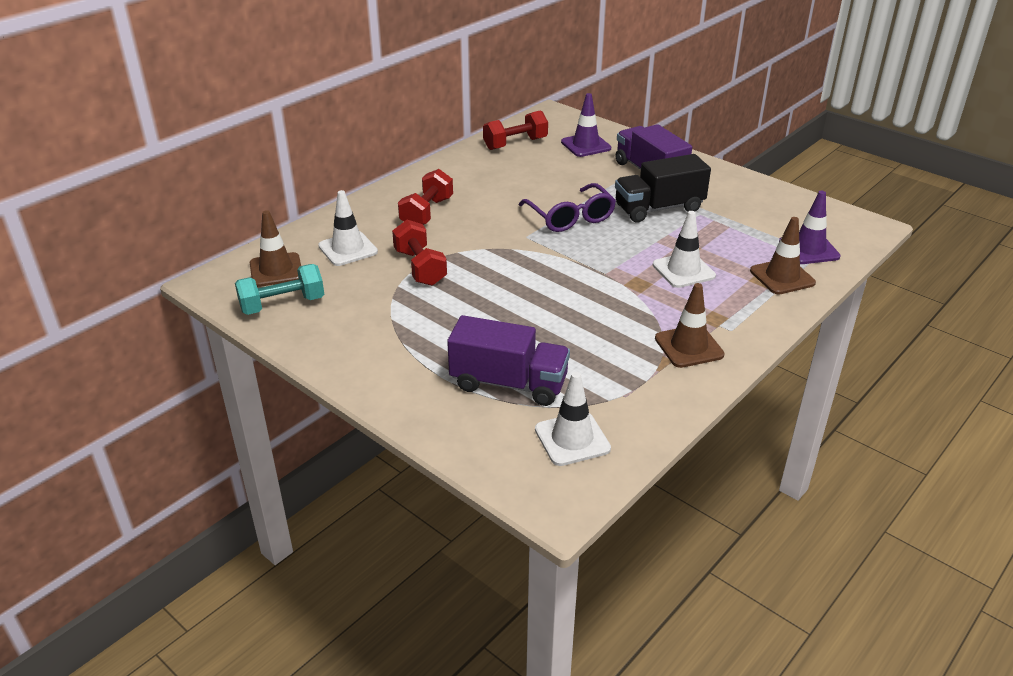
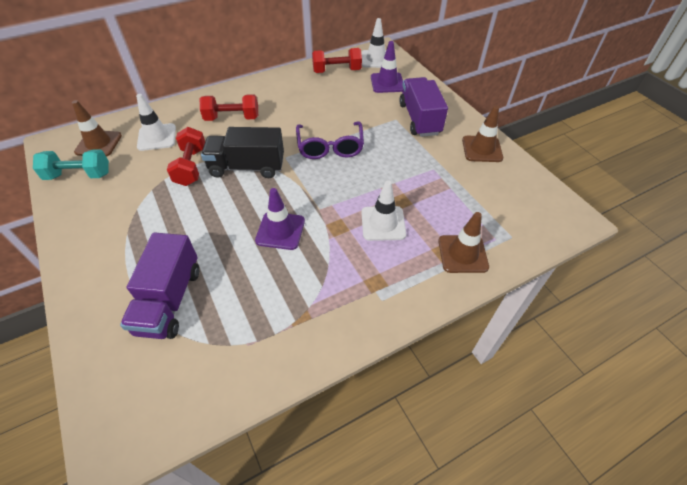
camera: 20 degrees right, 15 degrees up
red dumbbell [398,169,453,225] -> red dumbbell turned 45 degrees clockwise [200,94,258,121]
purple truck [447,315,570,406] -> purple truck turned 60 degrees clockwise [120,232,199,339]
white traffic cone [535,372,611,466] -> white traffic cone moved to [361,18,386,68]
black truck [615,154,711,222] -> black truck moved to [201,127,284,178]
brown traffic cone [655,283,725,368] -> brown traffic cone moved to [462,106,503,162]
purple traffic cone [779,191,841,264] -> purple traffic cone moved to [255,188,305,250]

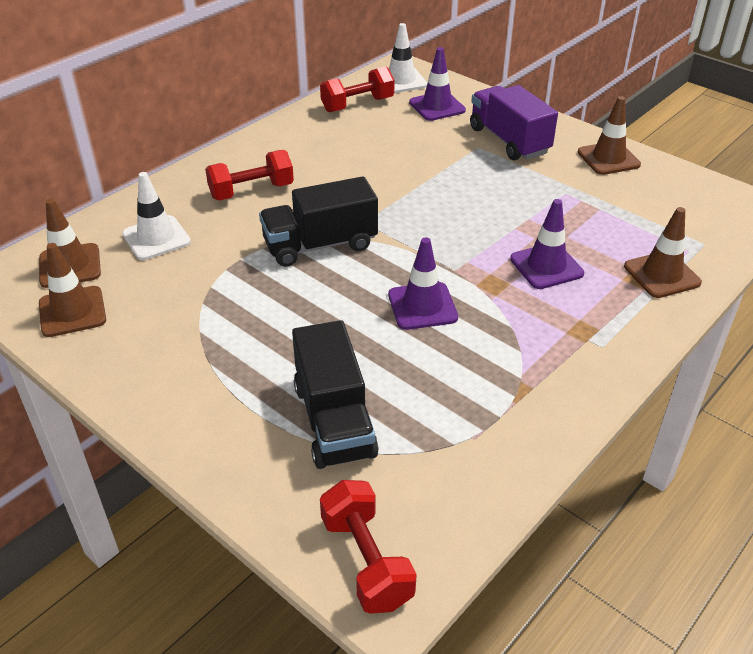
camera: 20 degrees left, 10 degrees down
turquoise dumbbell [33,149,109,180] -> brown traffic cone [39,243,106,337]
purple truck [120,232,199,339] -> black truck [292,320,379,469]
red dumbbell [167,127,205,186] -> red dumbbell moved to [320,480,417,614]
purple glasses [296,121,364,159] -> none
white traffic cone [361,180,406,241] -> purple traffic cone [510,199,584,289]

